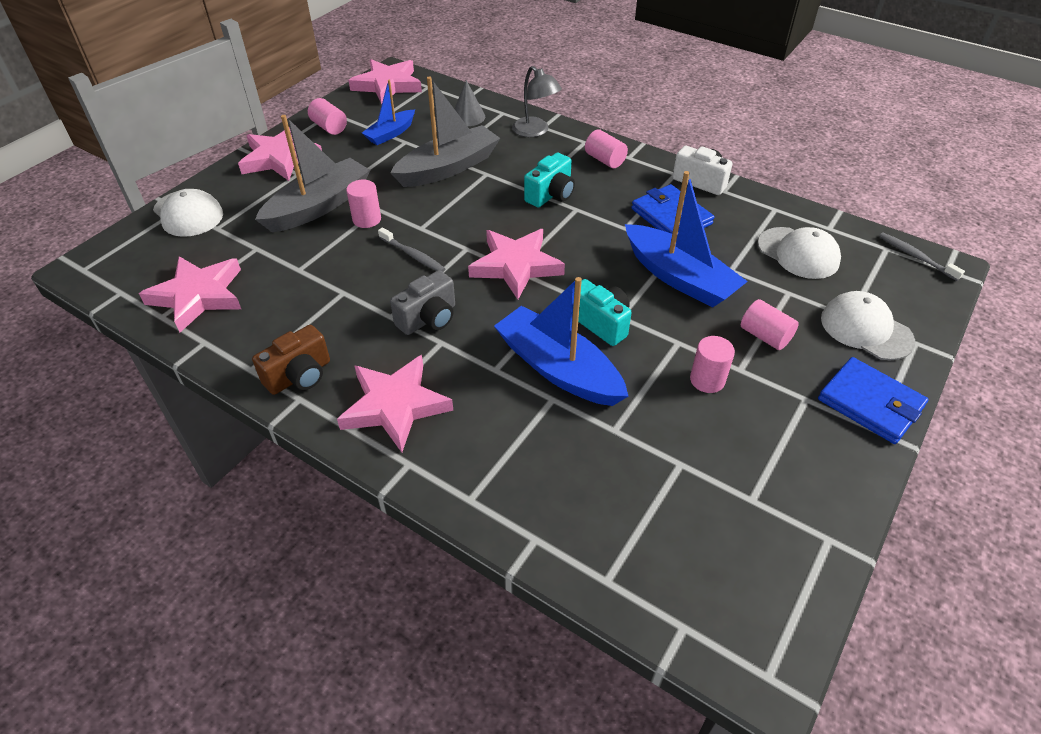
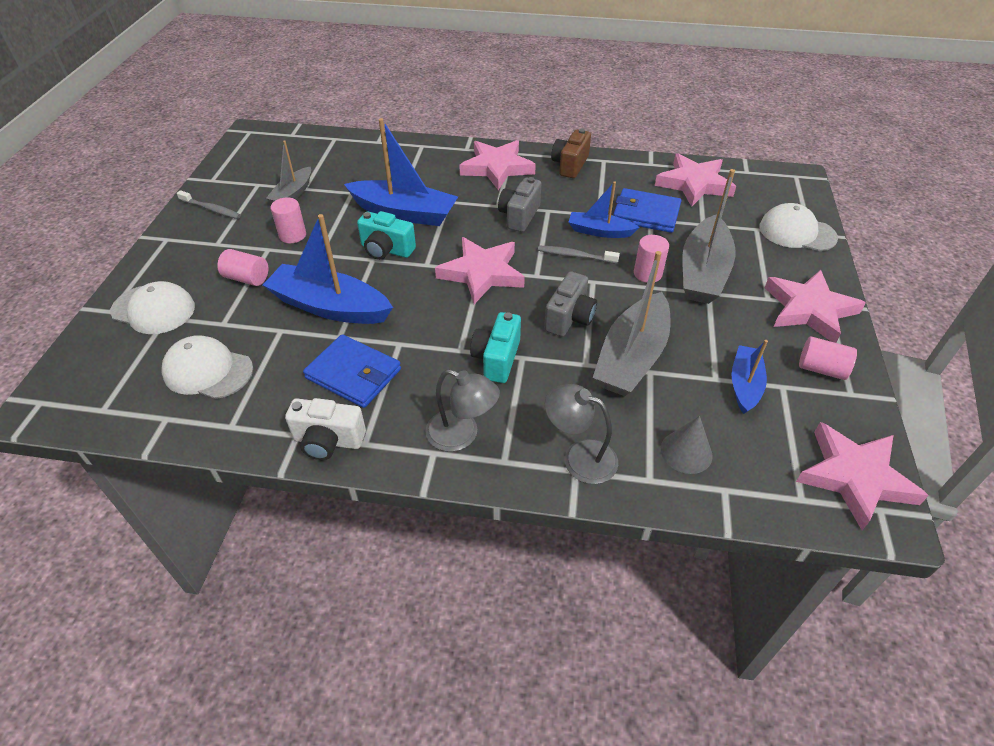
camera: 155 degrees right, 0 degrees up
pink cylinder [585,129,628,168] -> grey lamp [426,369,500,452]
blue wallet [818,357,929,444] -> blue wallet moved to [613,188,681,233]
grey toothbrush [879,232,965,281] -> grey toothbrush moved to [177,190,241,219]
none -> grey boat [266,141,311,203]
none -> grey camera [544,271,597,337]
none -> blue boat [568,182,639,238]

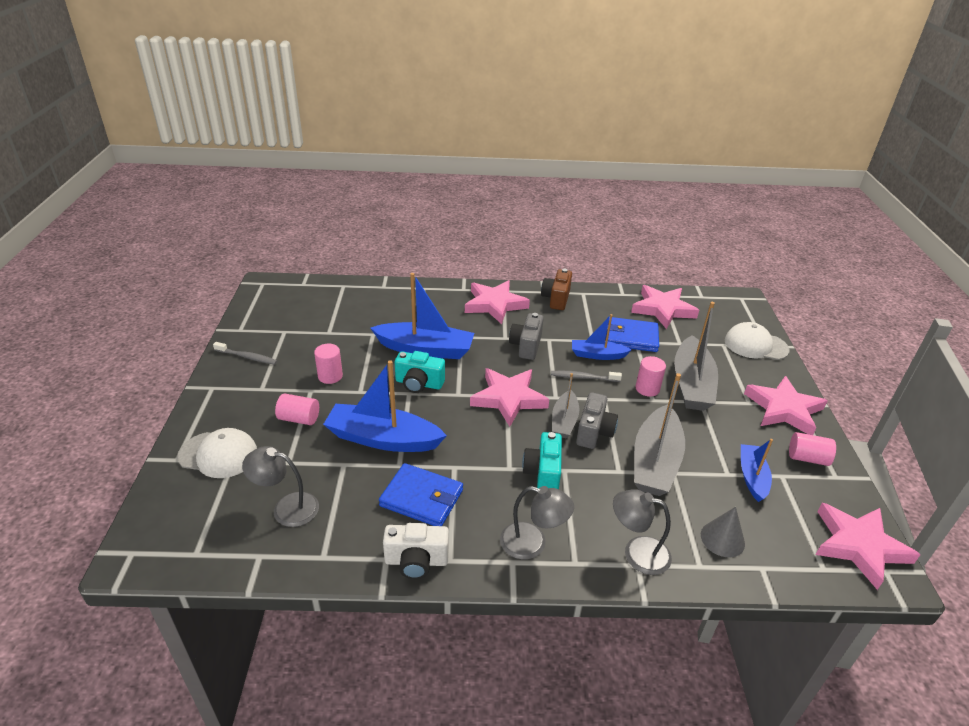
camera: 10 degrees left, 10 degrees down
white cap [162,335,253,399] -> grey lamp [242,446,319,527]
grey boat [266,141,311,203] -> grey boat moved to [552,373,579,438]

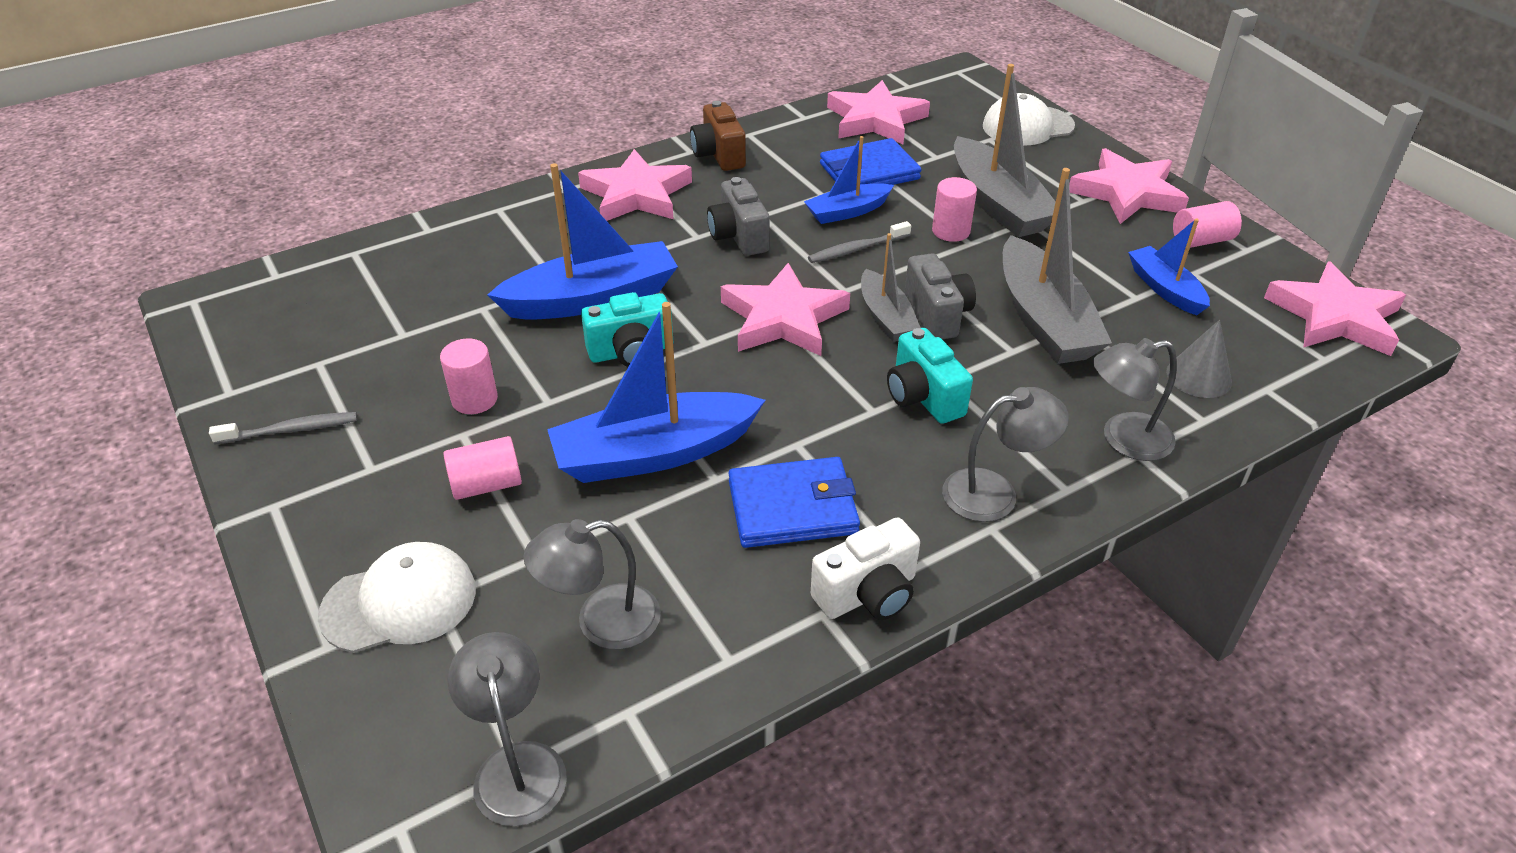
camera: 30 degrees left, 5 degrees up
none -> grey lamp [448,632,567,826]

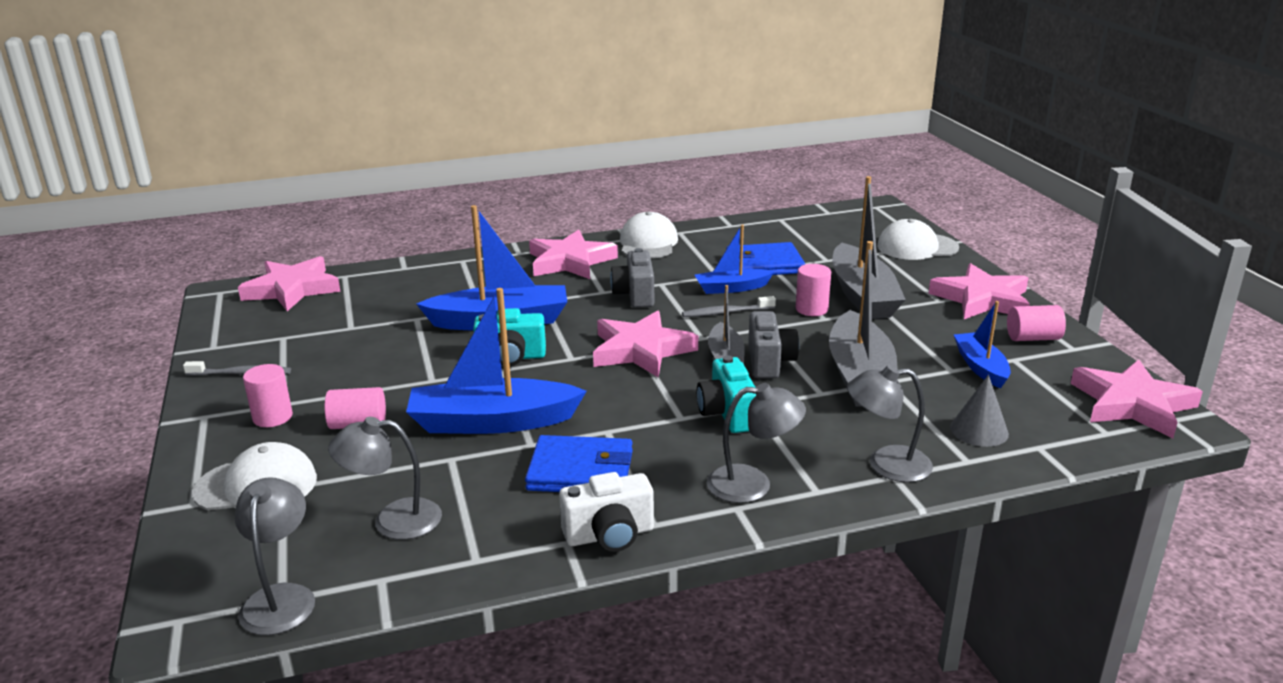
camera: 15 degrees right, 15 degrees down
pink cylinder [440,339,498,414] -> pink cylinder moved to [243,364,293,427]
brown camera [690,101,746,171] -> white cap [620,211,678,259]
pink star [827,80,930,144] -> pink star moved to [238,256,341,311]

